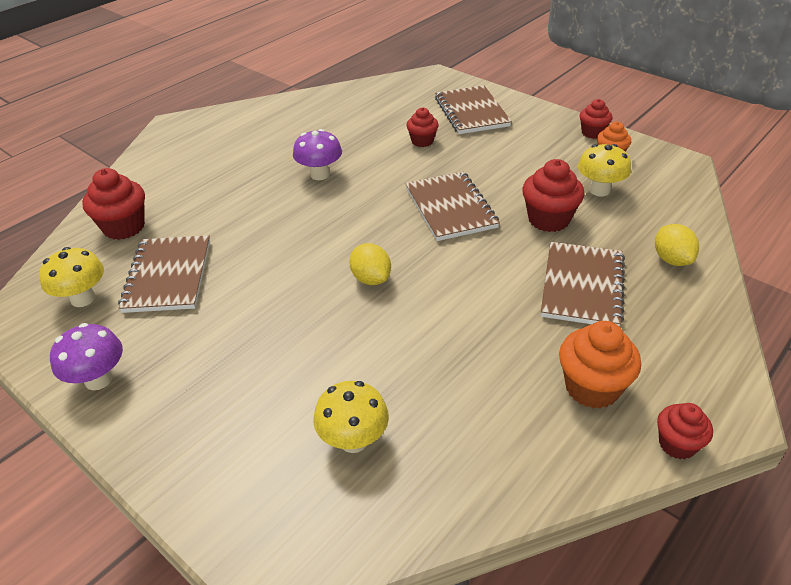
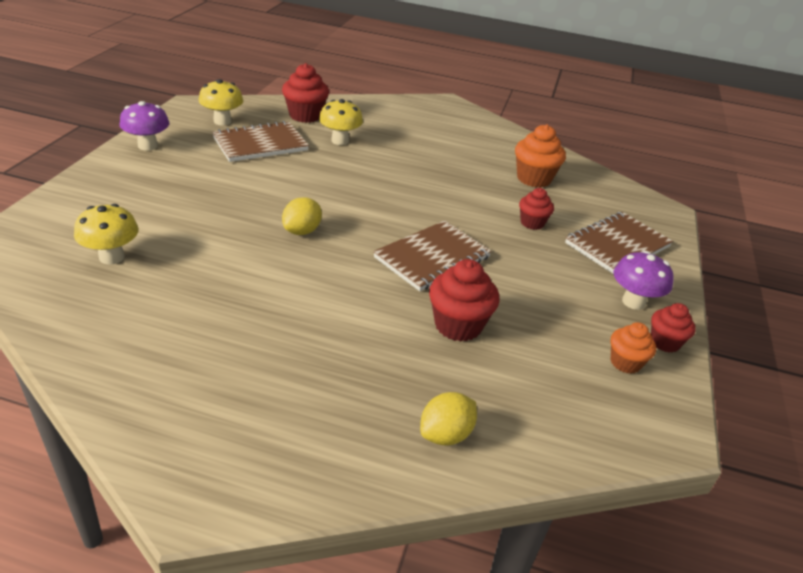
camera: 60 degrees right, 5 degrees down
purple mushroom [293,129,342,180] -> purple mushroom moved to [614,251,674,310]
brown notebook [541,242,625,327] -> none
orange cupcake [559,321,641,408] -> orange cupcake moved to [515,124,566,188]
yellow mushroom [578,144,631,196] -> yellow mushroom moved to [319,99,363,145]
red cupcake [657,403,713,459] -> none

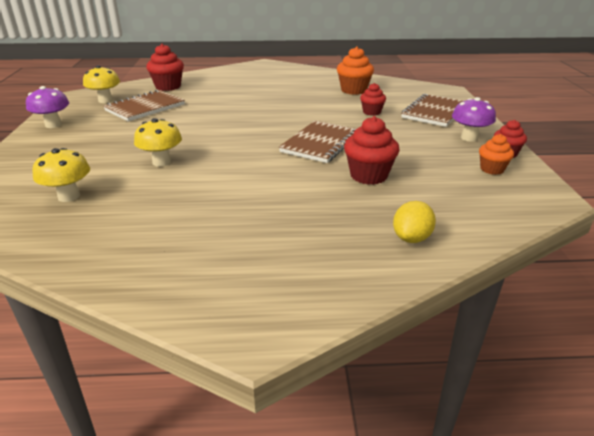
camera: 15 degrees left, 5 degrees down
yellow lemon [282,197,322,235] -> none
yellow mushroom [319,99,363,145] -> yellow mushroom moved to [134,118,182,167]

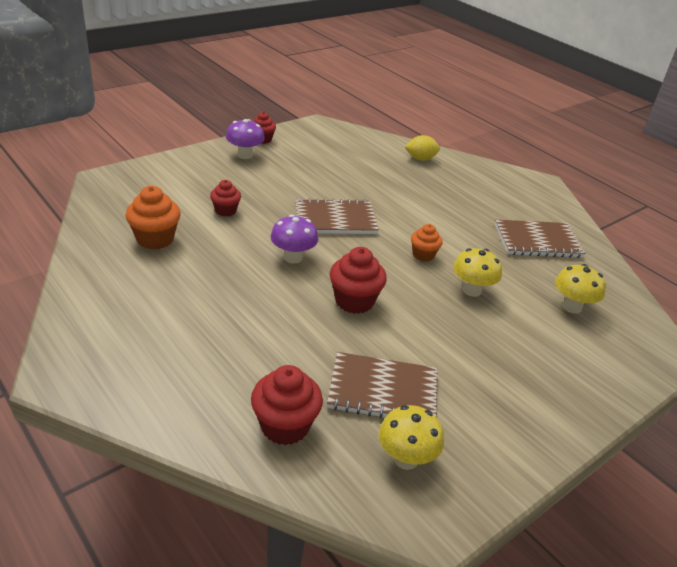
camera: 130 degrees left, 5 degrees up
purple mushroom [26,86,69,128] -> purple mushroom moved to [271,214,318,263]
red cupcake [344,116,399,185] -> red cupcake moved to [330,247,387,314]
brown notebook [401,94,463,127] -> brown notebook moved to [495,220,586,258]
orange cupcake [479,134,514,175] -> orange cupcake moved to [411,224,443,262]

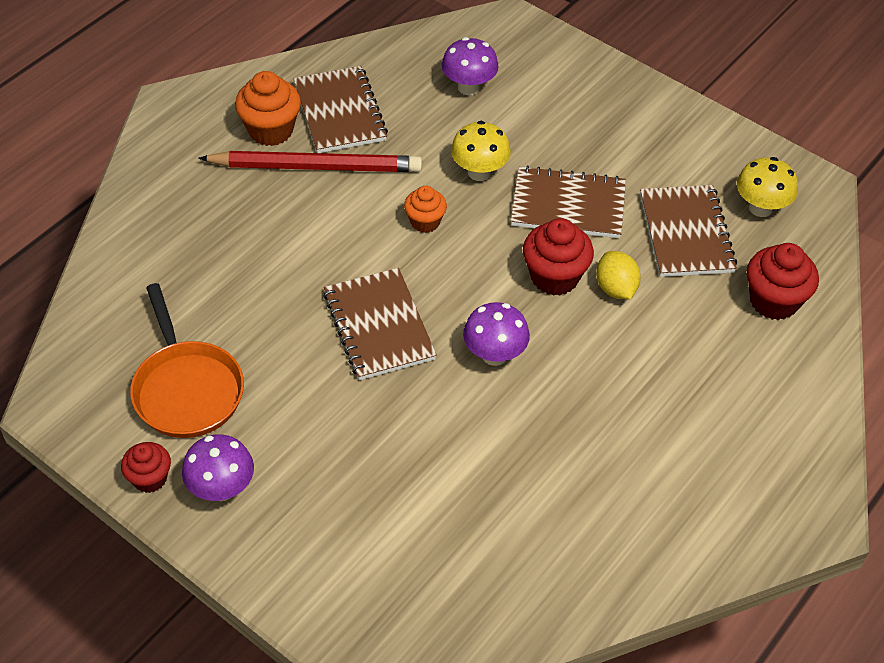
camera: 100 degrees left, 15 degrees up
orange cupcake [125,186,181,250] -> orange cupcake moved to [235,71,301,146]
red cupcake [210,180,241,217] -> none
yellow lemon [405,135,440,161] -> yellow lemon moved to [596,251,641,299]
yellow mushroom [555,264,606,314] -> purple mushroom [442,37,499,95]
none -> orange pan [130,283,244,438]
none -> red pencil [198,151,422,172]
none -> brown notebook [511,166,626,238]

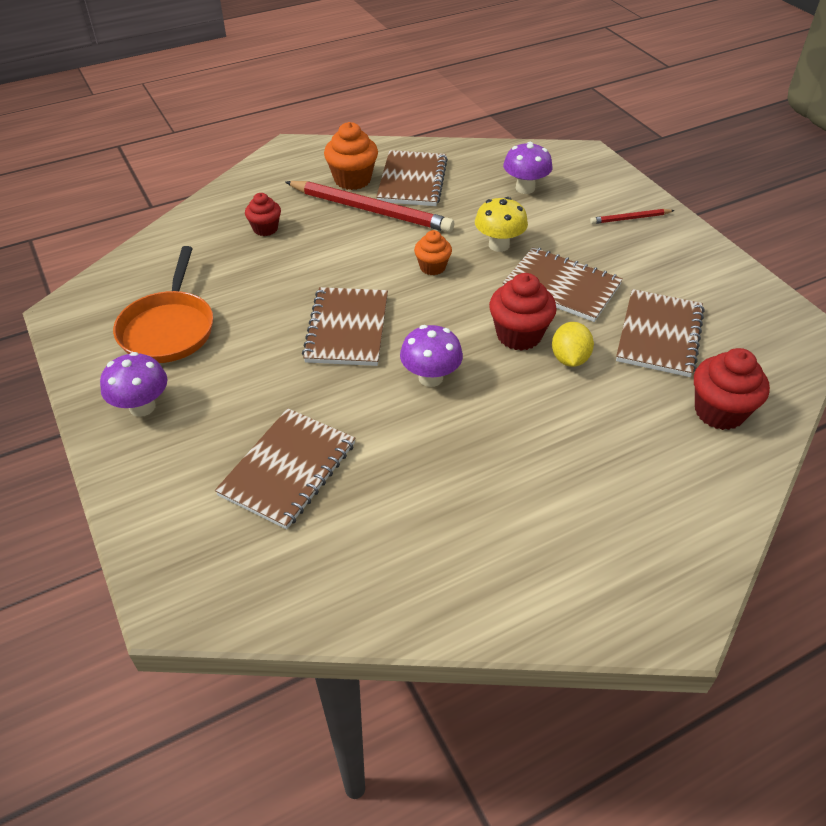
camera: 25 degrees right, 5 degrees down
red cupcake [121,442,171,493] -> red cupcake moved to [245,193,281,236]
yellow mushroom [737,157,798,217] -> none
none -> brown notebook [215,408,355,529]
none -> red pencil [590,209,675,224]

